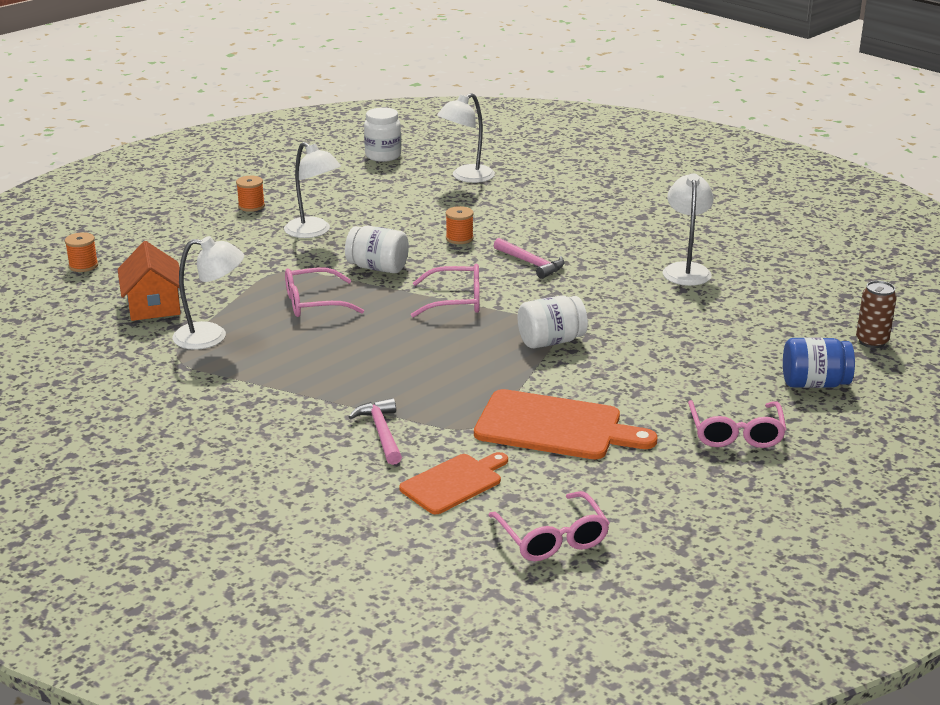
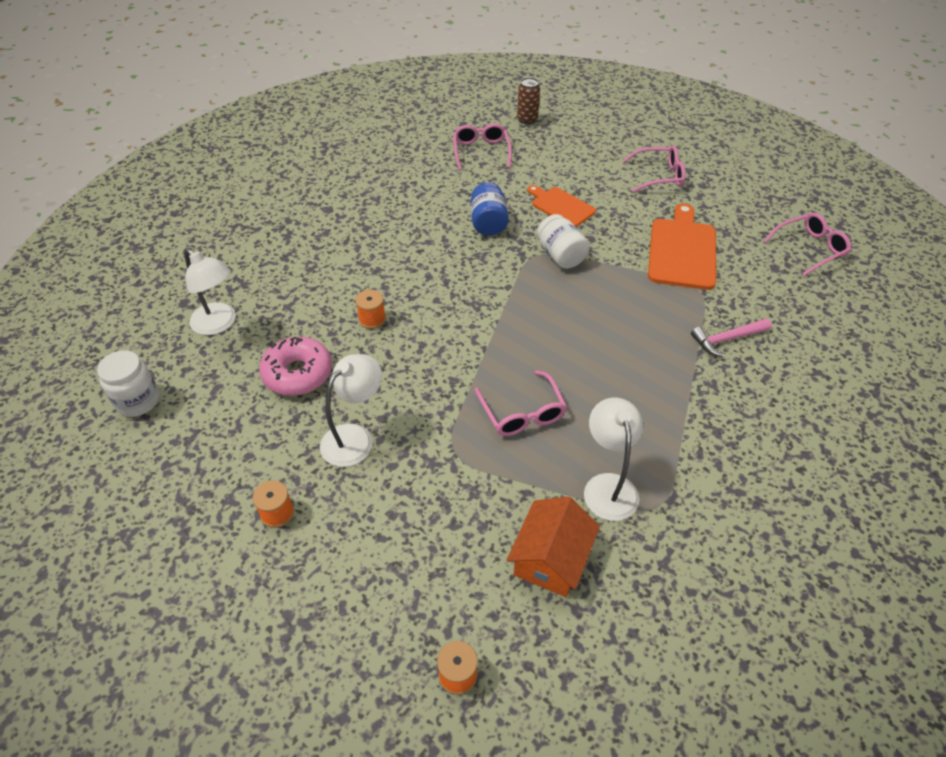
camera: 95 degrees left, 20 degrees up
orange house [117,241,181,321] -> orange house turned 45 degrees counterclockwise [507,496,600,597]
white jar [345,226,409,273] -> none
orange cutting board [399,452,508,514] -> orange cutting board moved to [527,185,596,227]
pink glasses [411,264,480,317] -> pink glasses moved to [453,123,512,171]
pink hammer [494,238,565,279] -> none
white lamp [663,173,714,286] -> none
blue jar [783,337,855,388] -> blue jar moved to [470,182,509,236]
none -> pink donut [259,337,332,396]

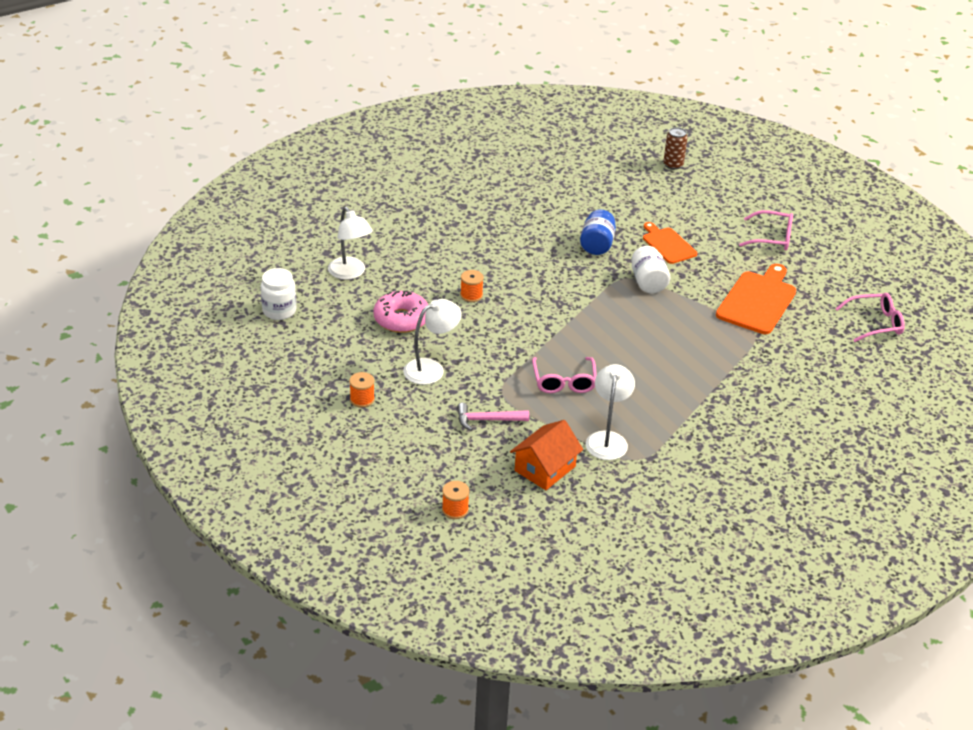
camera: 15 degrees right, 10 degrees down
pink glasses [453,123,512,171] -> none
pink hammer [691,318,772,357] -> pink hammer moved to [457,403,529,431]

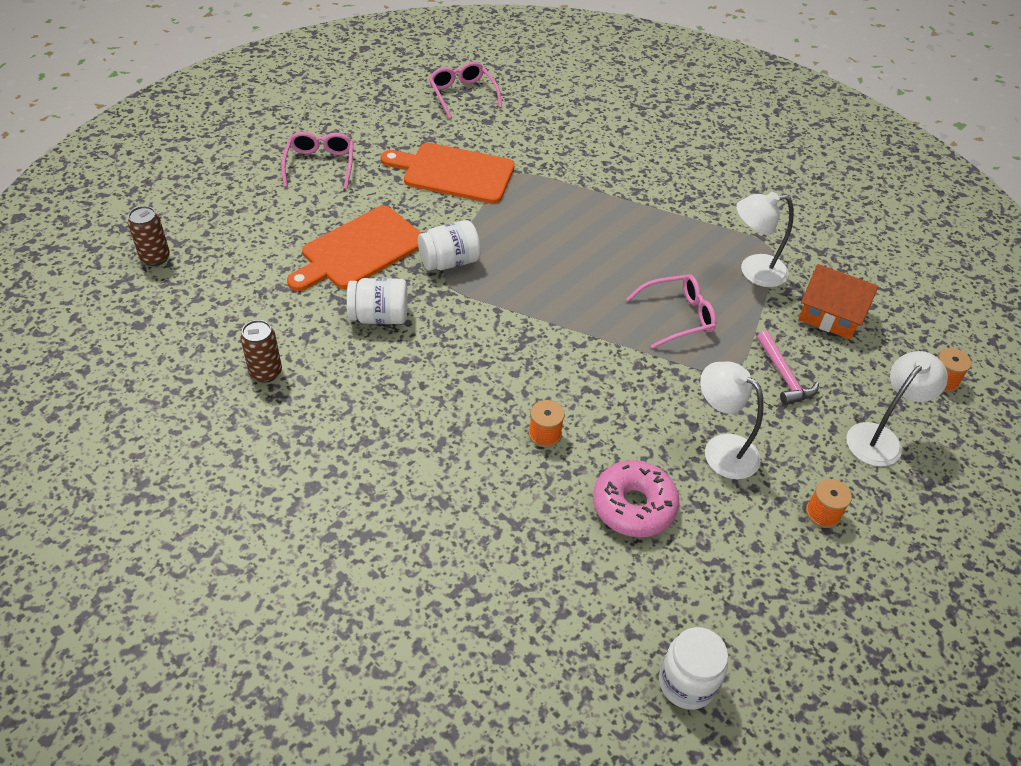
camera: 105 degrees left, 10 degrees up
white lamp [328,207,373,280] -> white lamp moved to [846,351,948,467]
blue jar [580,209,616,255] -> white jar [347,278,407,324]
orange cutting board [643,222,697,264] -> orange cutting board [287,206,421,291], size x1.58
none -> brown can [240,320,282,383]

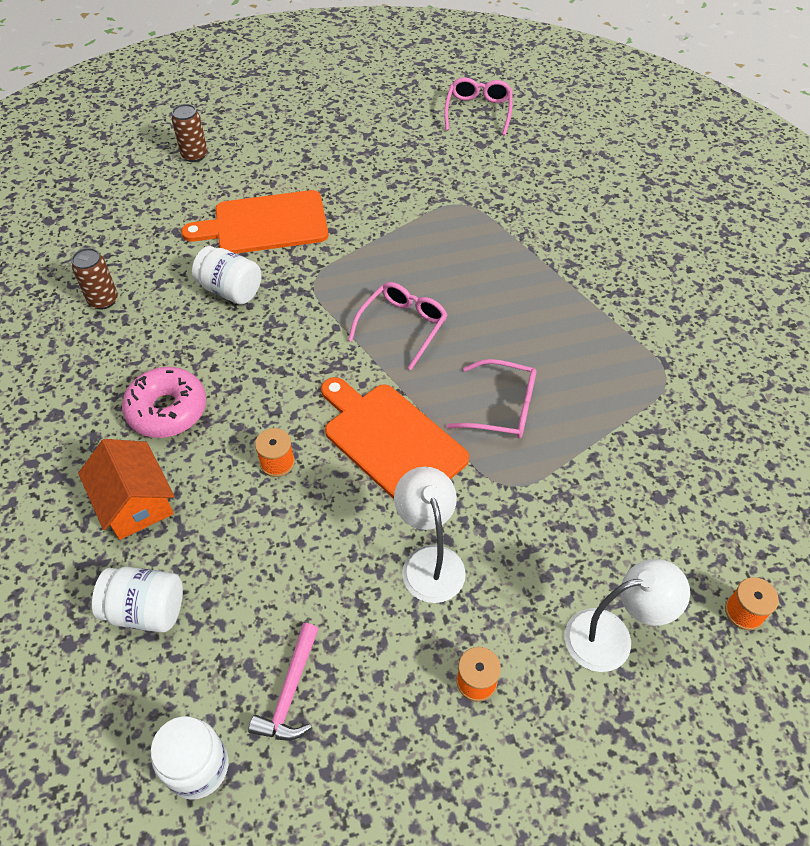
camera: 35 degrees right, 5 degrees up
brown can [128,206,170,266] -> brown can moved to [171,104,208,162]
pink glasses [281,132,354,189] -> pink glasses moved to [348,282,447,370]
orange cutting board [381,143,515,204] -> orange cutting board moved to [321,377,469,499]
white jar [418,220,481,271] -> white jar moved to [92,567,183,633]
pink donut [593,460,679,537] -> pink donut moved to [122,367,206,438]
white lamp [736,192,794,287] -> none
pink hammer [757,331,819,405] -> pink hammer moved to [248,623,318,741]
orange house [798,264,879,340] -> orange house moved to [78,439,174,540]

